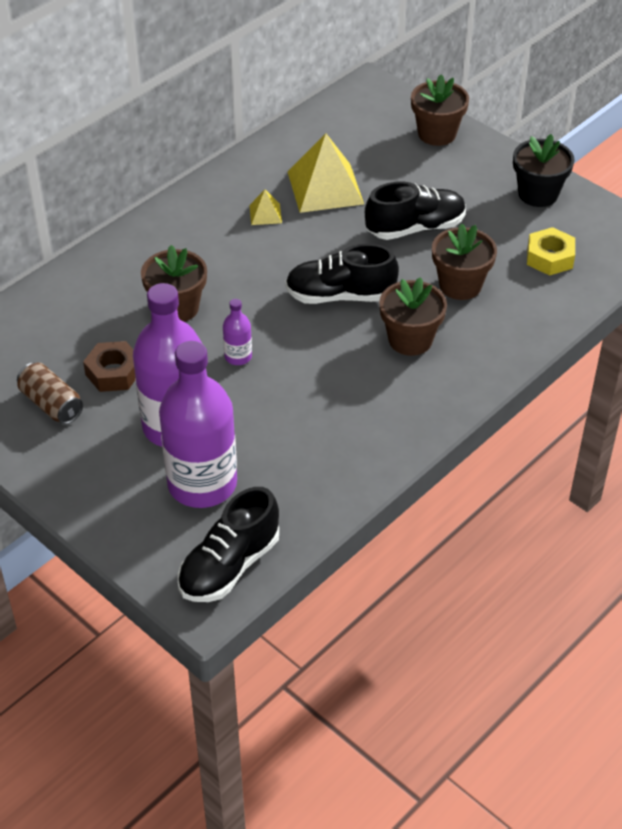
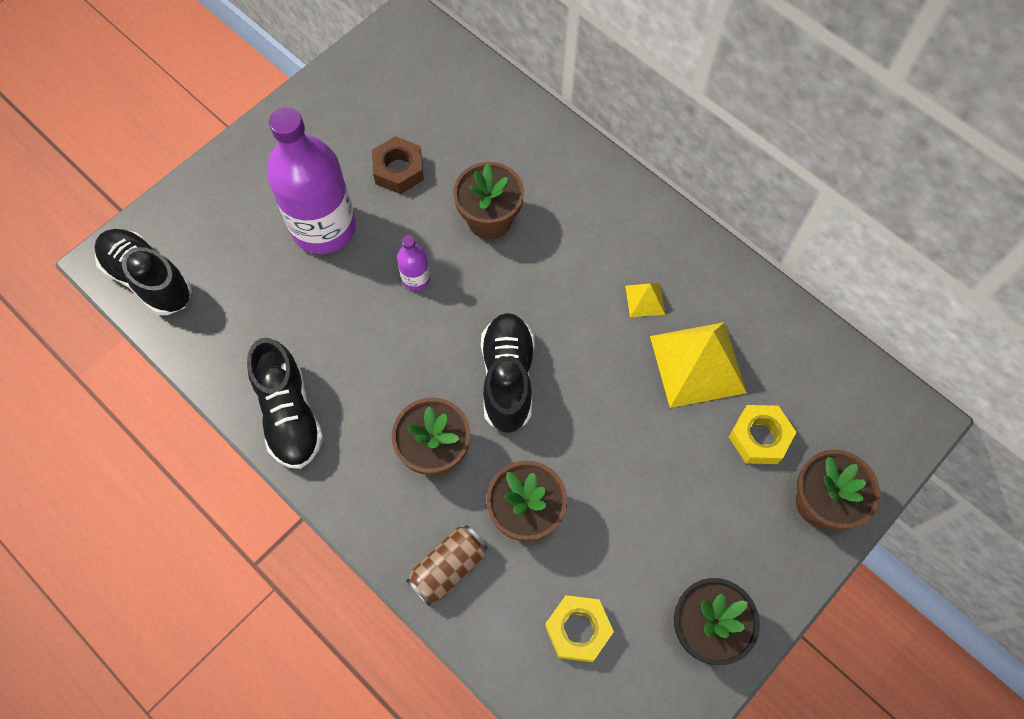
camera: 90 degrees right, 20 degrees up
brown can [17,363,83,424] -> brown can moved to [406,525,488,606]
purple bottle [159,341,237,508] -> none
black shoe [365,181,466,240] -> black shoe moved to [247,338,323,469]
none -> yellow nut [729,405,796,464]

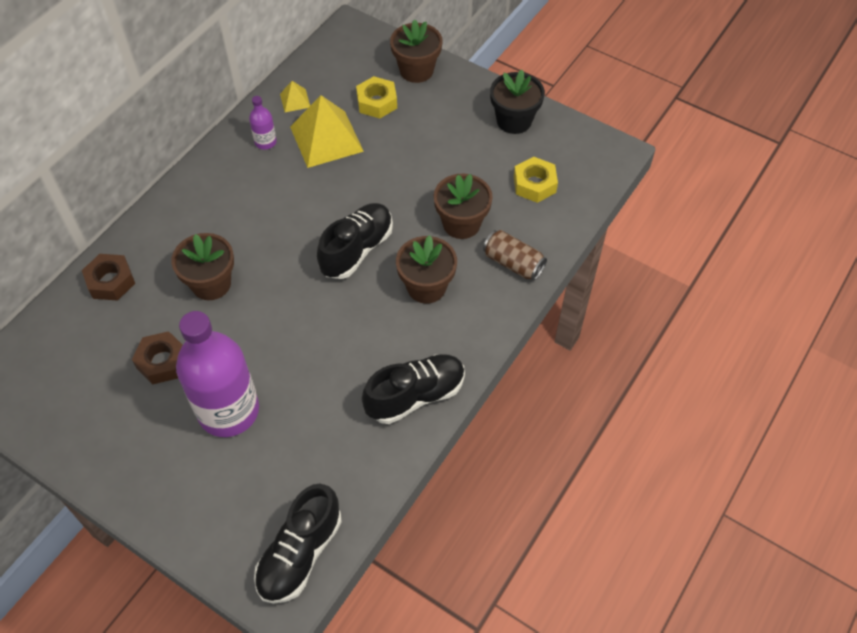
camera: 100 degrees left, 10 degrees down
purple bottle [397,235,430,291] -> purple bottle moved to [249,96,277,150]
black shoe [481,313,534,433] -> black shoe turned 135 degrees clockwise [317,203,393,279]
yellow pyramid [625,283,665,317] -> yellow pyramid moved to [280,81,310,112]
none -> brown nut [82,254,135,301]

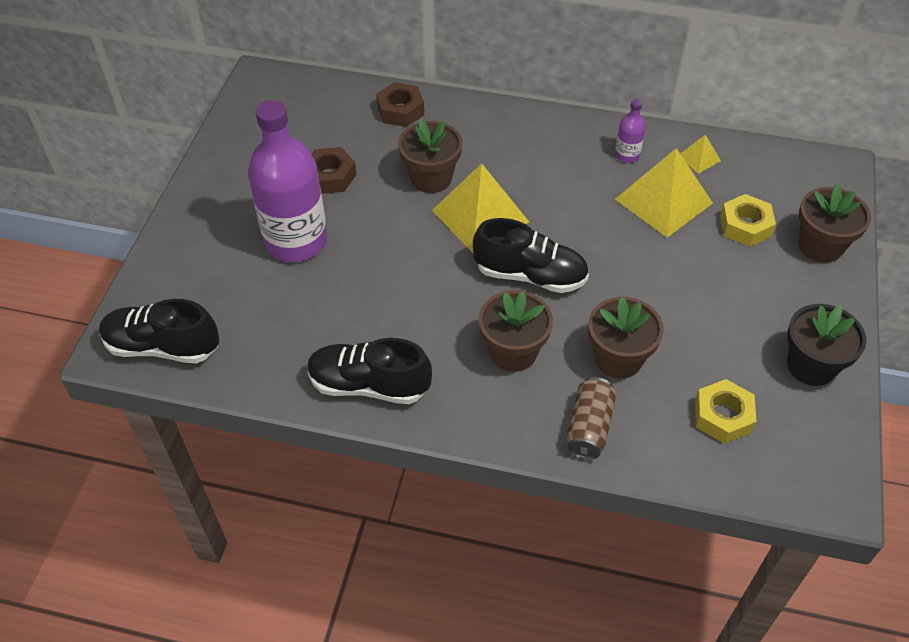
camera: 70 degrees right, 5 degrees down
black shoe [362,354,465,424] -> black shoe turned 150 degrees clockwise [307,338,432,404]
none -> yellow pyramid [432,163,529,253]

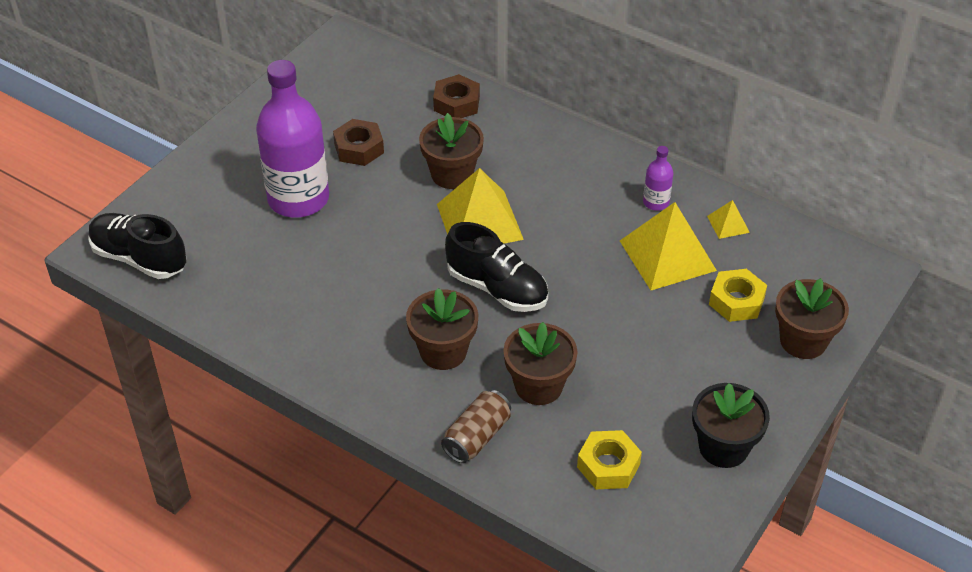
camera: 20 degrees right, 5 degrees down
black shoe [307,338,432,404] -> none

